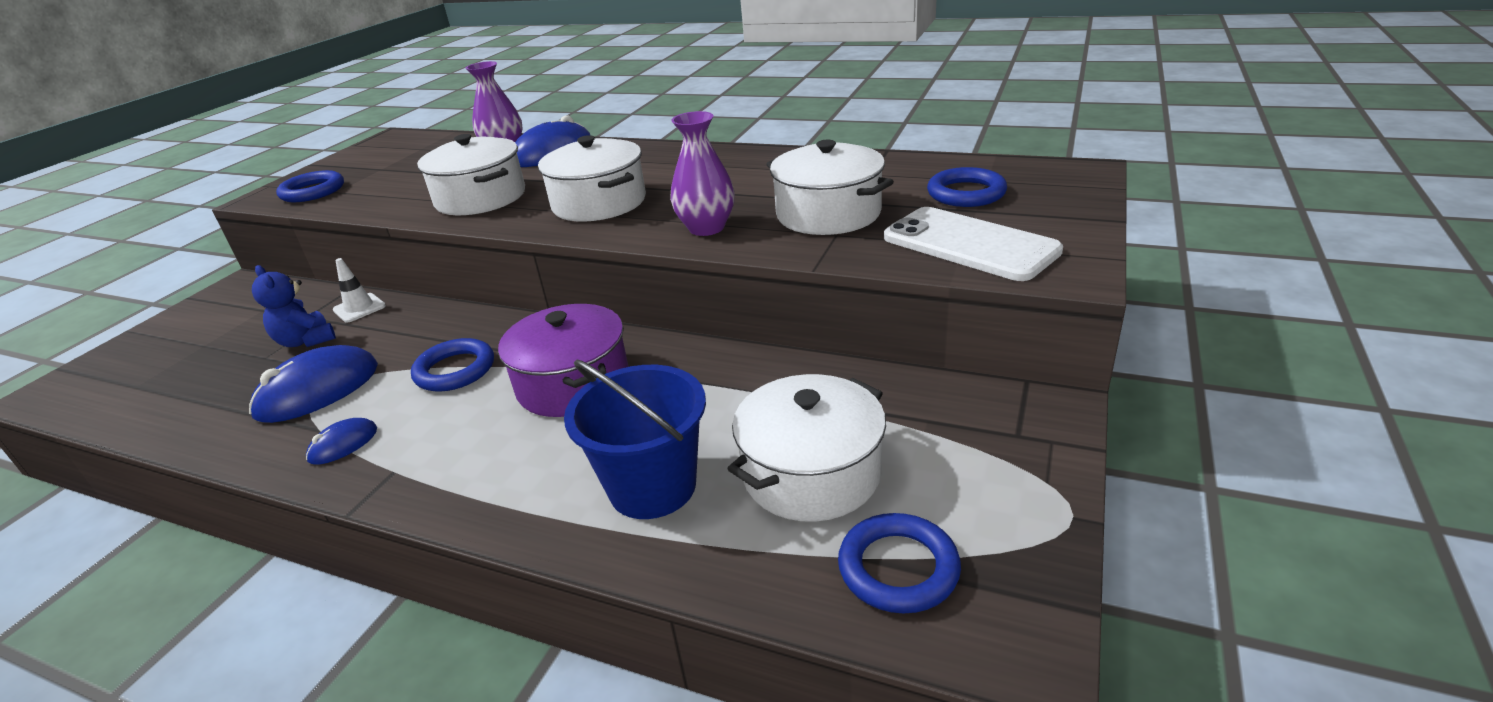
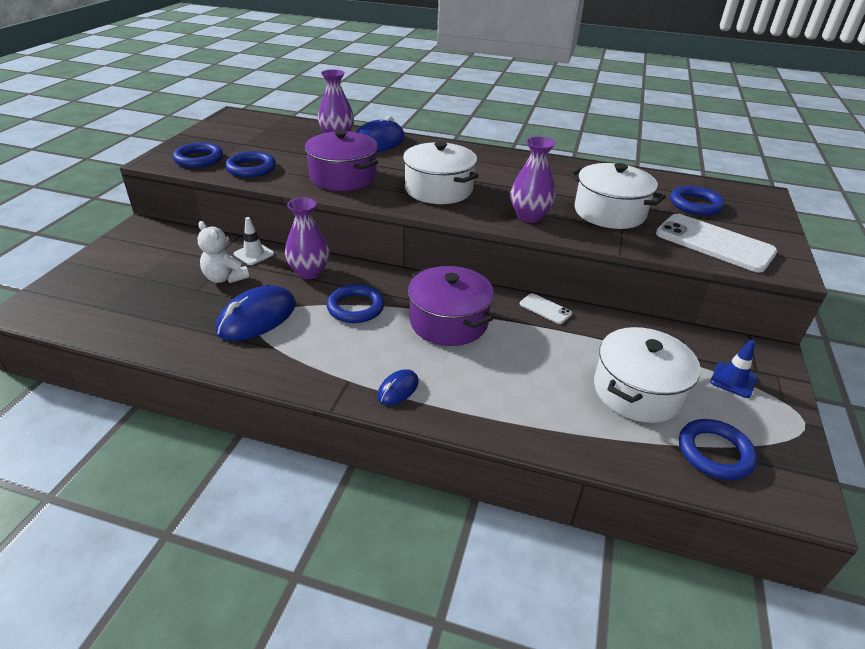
camera: 10 degrees left, 5 degrees up
blue teddy bear [252,265,336,347] -> white teddy bear [198,221,249,283]
blue mouse [306,418,377,465] -> blue mouse moved to [377,369,419,405]
white pot [417,134,525,215] -> purple pot [305,130,378,191]
blue bucket [564,360,706,519] -> none
none -> blue ring [225,151,276,178]
none -> purple vase [285,197,329,279]
none -> white phone [520,293,572,324]
none -> blue traffic cone [710,340,757,398]

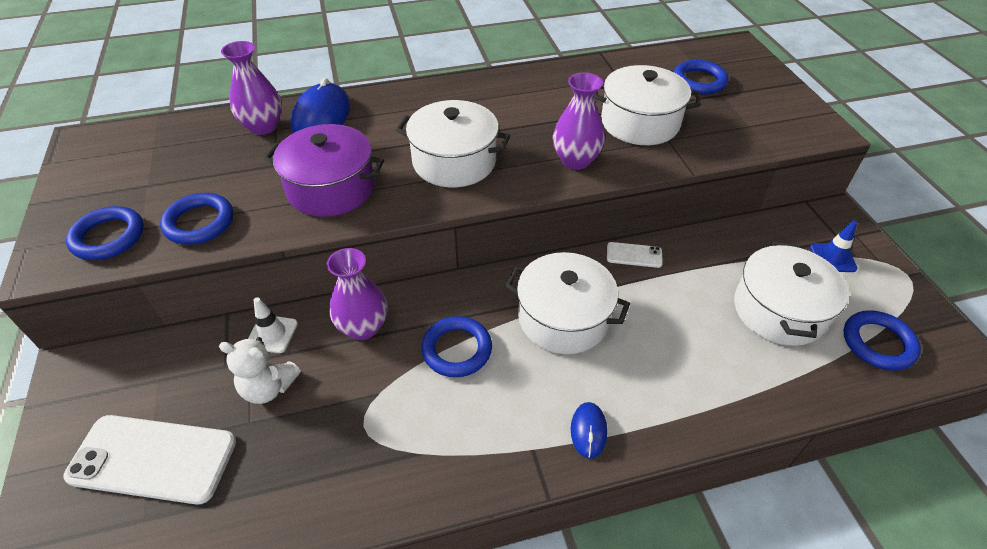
camera: 30 degrees left, 10 degrees up
blue mouse [216,285,296,341] -> none
purple pot [408,266,494,346] -> white pot [505,252,630,354]
white phone [656,214,777,273] -> white phone moved to [64,415,236,505]

